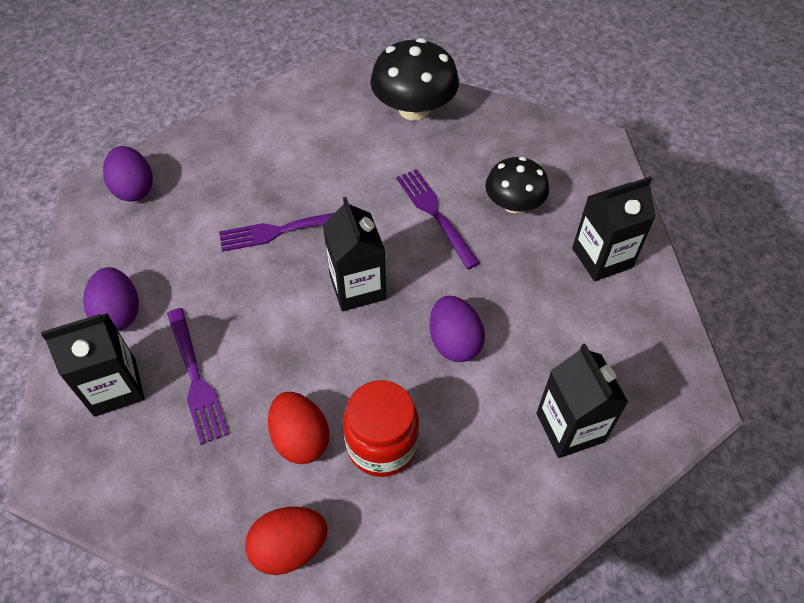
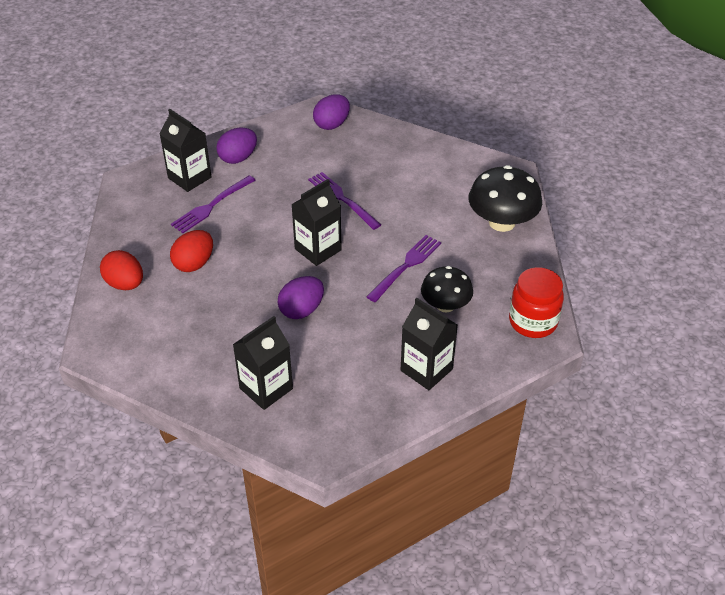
camera: 65 degrees right, 10 degrees down
red jar [343,380,419,477] -> red jar moved to [509,267,564,338]

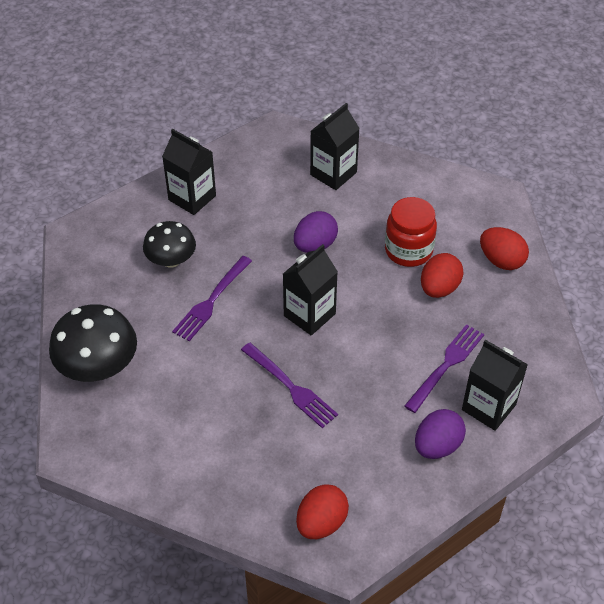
camera: 175 degrees right, 5 degrees up
purple egg [313,94,350,130] -> red egg [296,484,349,539]
red jar [509,267,564,338] -> red jar moved to [385,197,437,267]

